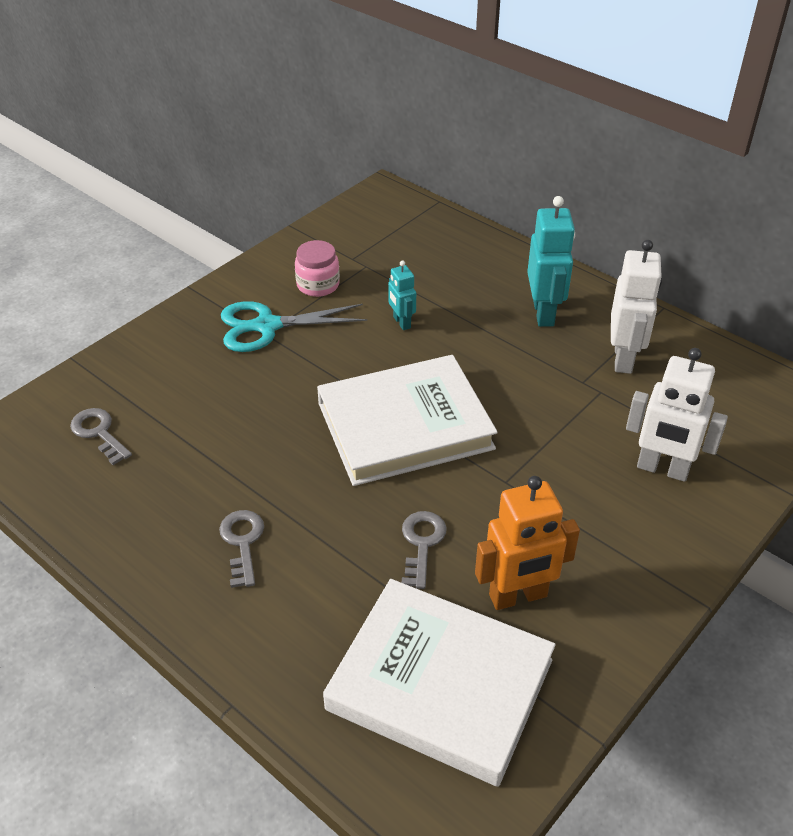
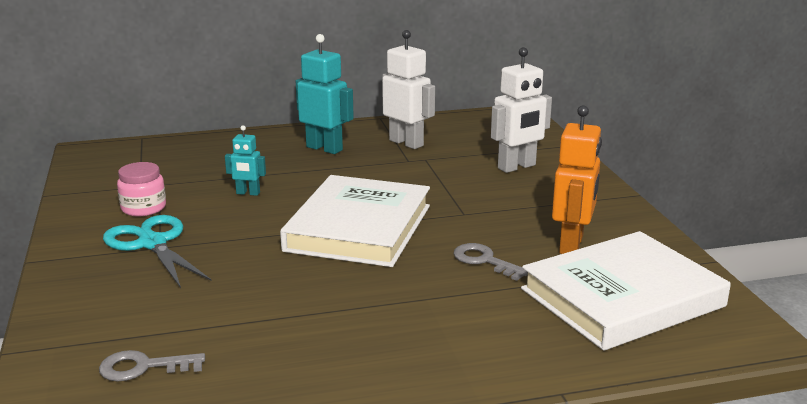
camera: 55 degrees left, 20 degrees down
grey key [219,510,264,588] -> none
turquoise scissors [221,301,367,352] -> turquoise scissors turned 120 degrees clockwise [103,215,211,288]

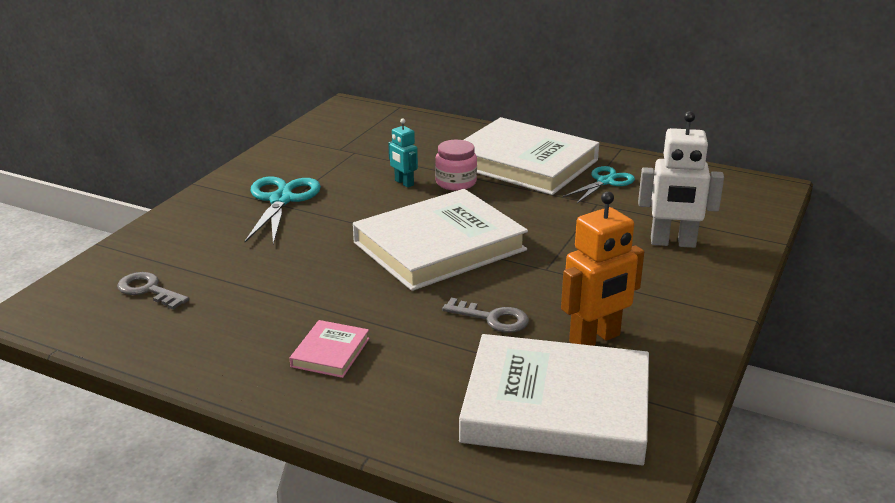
camera: 40 degrees right, 5 degrees up
pink jar [117,162,166,216] -> pink jar moved to [435,140,477,191]
turquoise robot [296,34,354,154] -> white book [464,117,599,195]
white robot [382,30,435,149] -> turquoise scissors [563,166,635,203]
grey key [453,243,528,281] -> grey key turned 120 degrees clockwise [442,298,529,333]
none -> pink book [290,320,370,378]

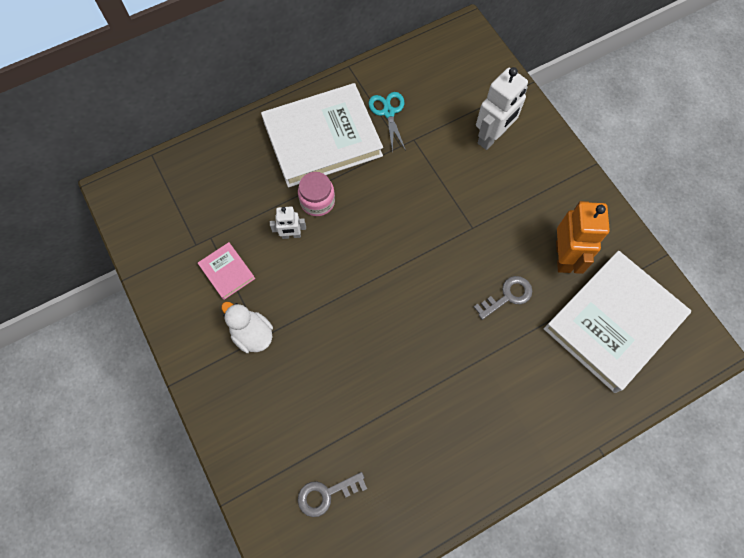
camera: 55 degrees left, 40 degrees up
turquoise scissors [245,176,321,245] -> white duck [221,302,273,353]
pink book [290,320,370,378] -> pink book moved to [198,242,255,300]
white book [353,189,528,291] -> none
turquoise robot [388,118,418,188] -> white robot [270,207,306,239]

